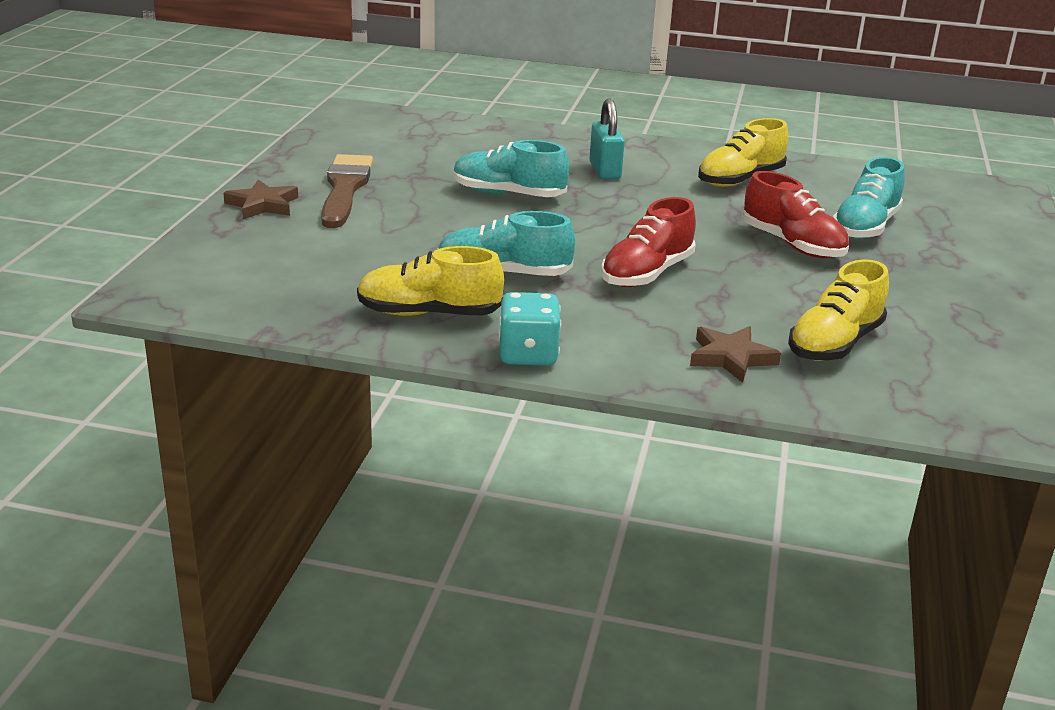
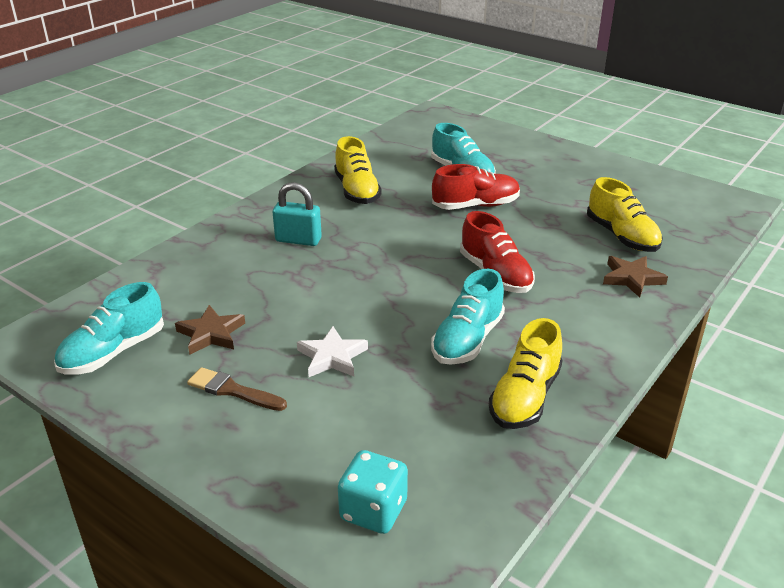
camera: 65 degrees left, 5 degrees up
brown star [223,179,298,219] -> brown star moved to [175,305,245,354]
brown brush [321,154,373,228] -> brown brush [187,367,287,411], size x0.61
turquoise shoe [453,140,569,197] -> turquoise shoe moved to [54,282,164,375]
turquoise dice [499,292,561,366] -> turquoise dice moved to [338,450,408,534]
none -> white star [297,326,368,377]

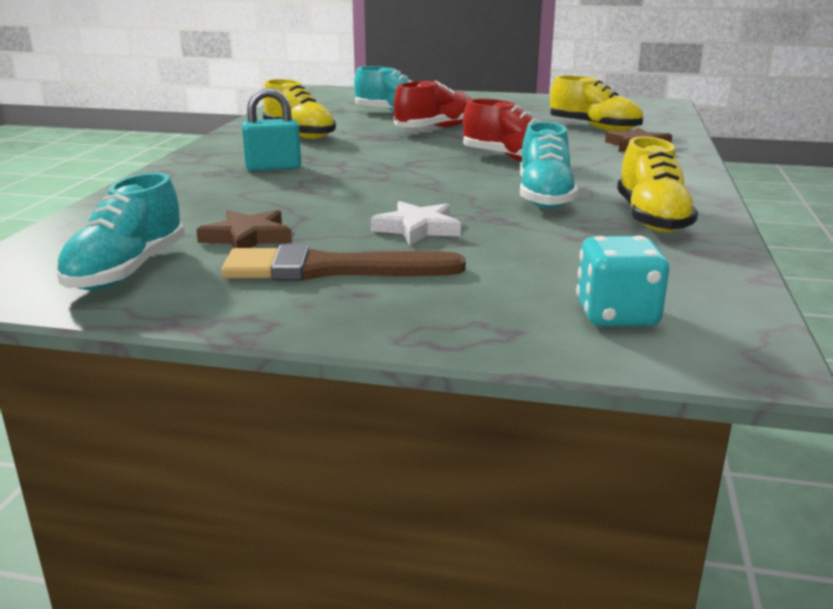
camera: 25 degrees left, 10 degrees down
brown brush [187,367,287,411] -> brown brush [221,244,466,281], size x1.64

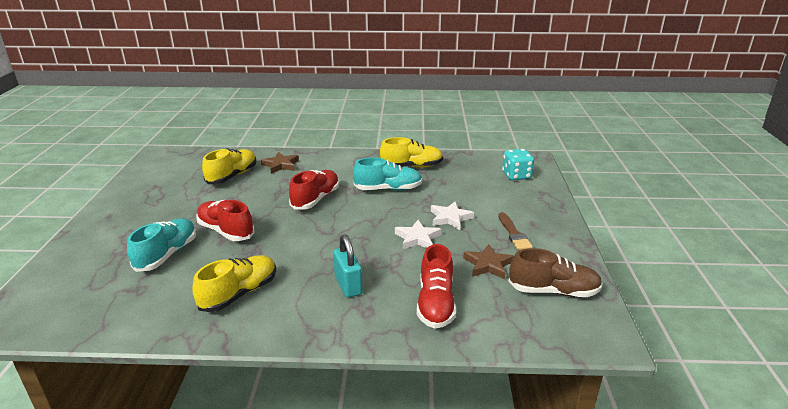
camera: 100 degrees left, 5 degrees up
turquoise shoe [56,173,185,290] -> brown shoe [509,248,603,297]
brown brush [221,244,466,281] -> brown brush [498,212,533,250], size x0.61
none -> white star [395,220,441,249]
none -> red shoe [417,244,456,329]

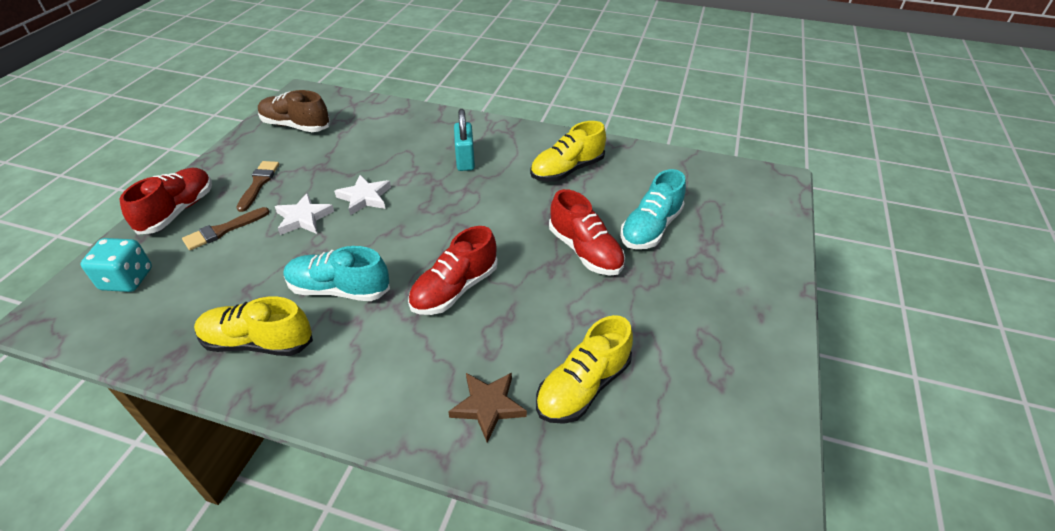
camera: 165 degrees left, 15 degrees up
red shoe [417,244,456,329] -> red shoe moved to [119,168,212,235]
brown star [463,244,514,279] -> none
none -> brown brush [182,207,270,250]

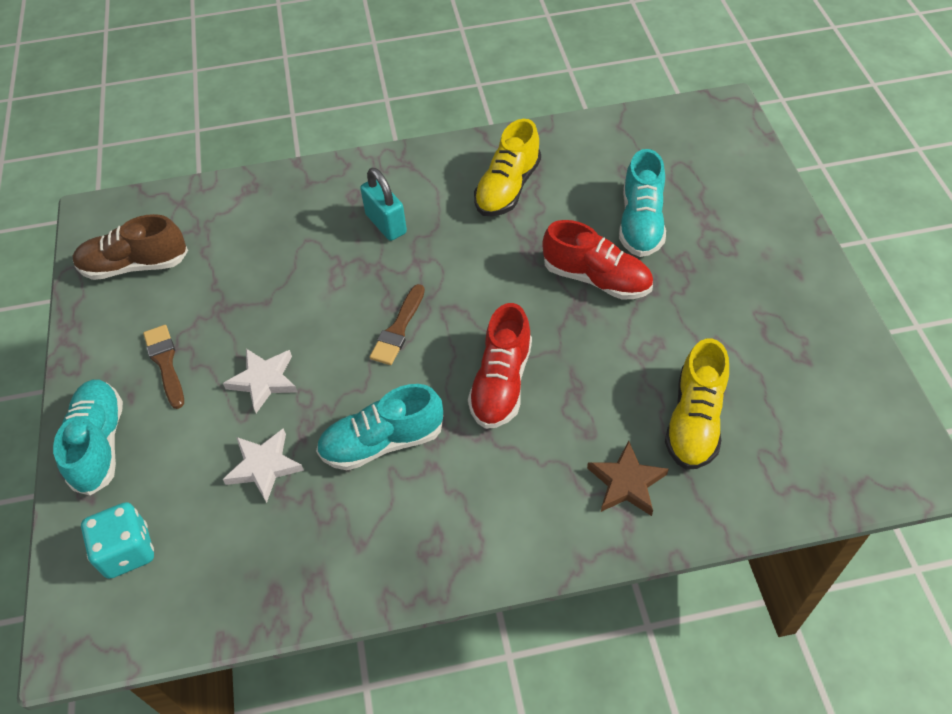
camera: 25 degrees left, 10 degrees up
red shoe [119,168,212,235] -> turquoise shoe [53,379,123,495]
brown brush [182,207,270,250] -> brown brush moved to [370,284,425,365]
yellow shoe [194,297,313,356] -> none
white star [334,175,391,216] -> white star moved to [223,428,304,503]

